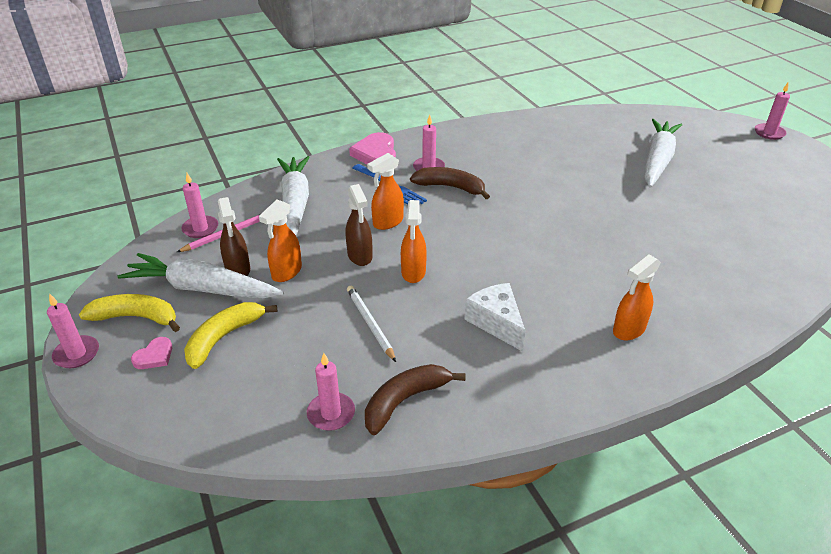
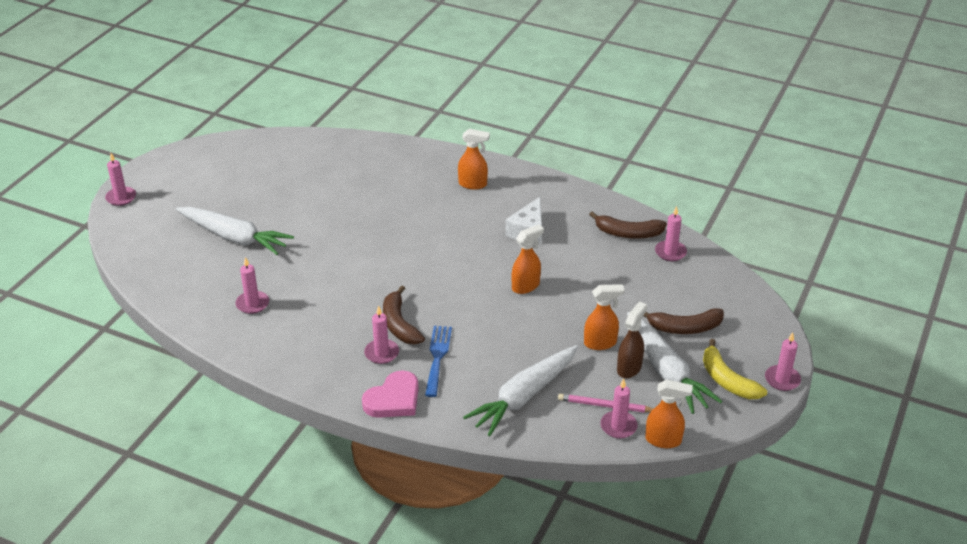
camera: 130 degrees left, 0 degrees up
pink heart [131,337,172,369] -> none
yellow banana [184,302,277,369] -> brown banana [644,308,724,334]
brown spray bottle [345,184,373,266] -> none
white pencil [347,286,396,362] -> none
orange spray bottle [367,153,404,230] -> orange spray bottle moved to [645,379,693,448]
white carrot [645,119,682,188] -> white carrot turned 135 degrees counterclockwise [176,207,294,255]
none -> pink candle [236,257,269,314]

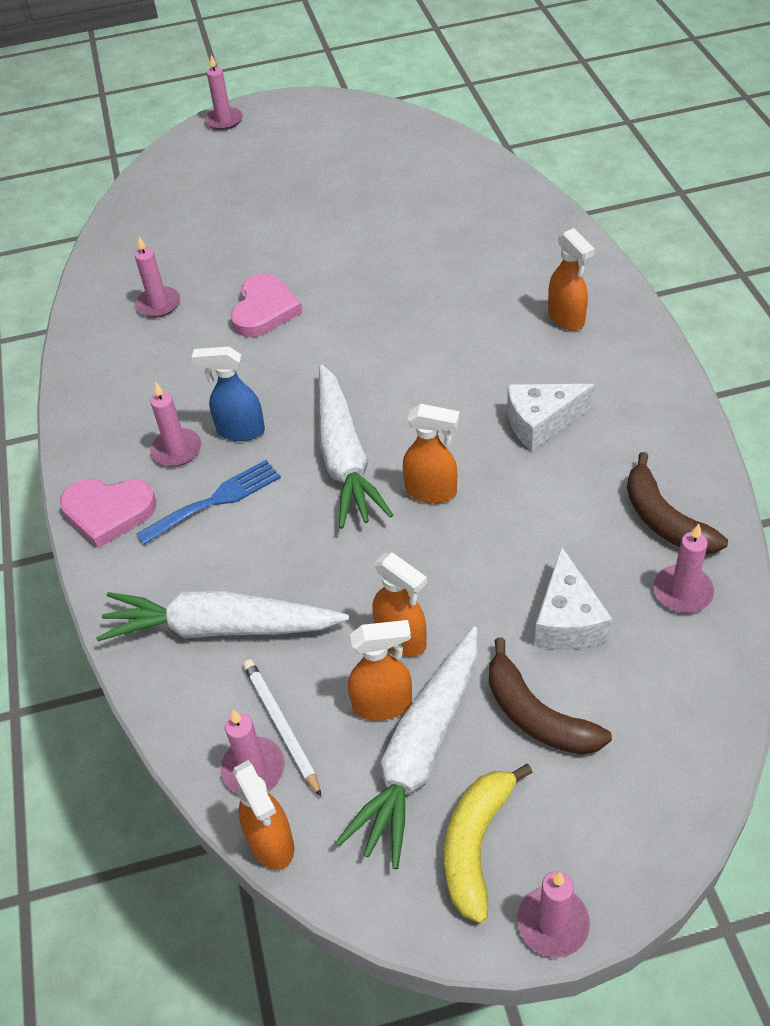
camera: 55 degrees right, 10 degrees up
white carrot [176,207,294,255] -> white carrot moved to [318,365,393,529]
brown banana [383,285,425,345] -> blue spray bottle [191,347,265,441]
pink pencil [558,394,653,413] -> white pencil [243,659,322,797]
brown spray bottle [617,301,647,378] -> orange spray bottle [348,620,412,721]
none -> pink heart [231,273,303,337]
none -> white cheese [535,546,612,650]

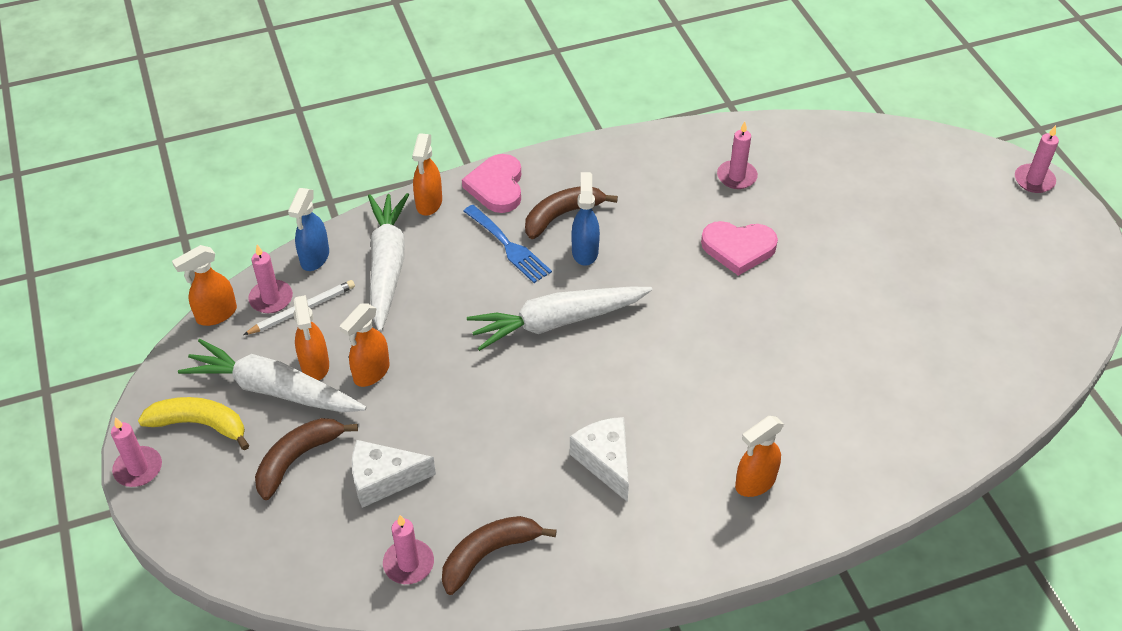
camera: 80 degrees right, 0 degrees up
pink candle [150,382,201,467] -> brown banana [525,186,618,239]
orange spray bottle [403,404,460,503] -> orange spray bottle moved to [412,133,442,216]
none -> blue spray bottle [288,188,329,271]

